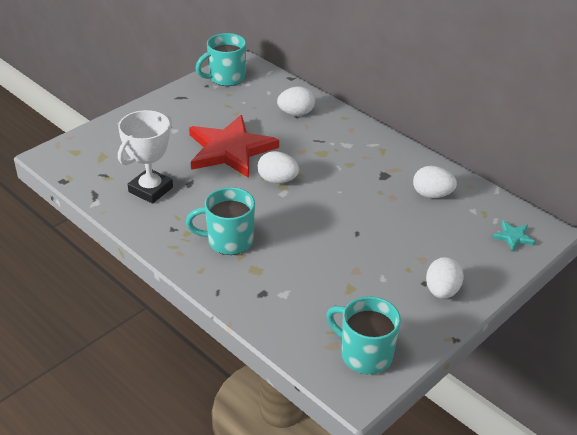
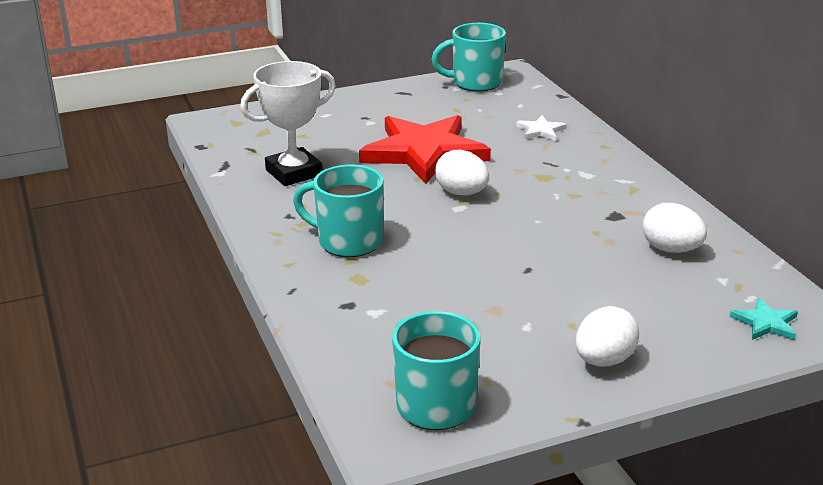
camera: 25 degrees right, 10 degrees down
white egg [277,86,315,116] -> white star [516,115,567,141]

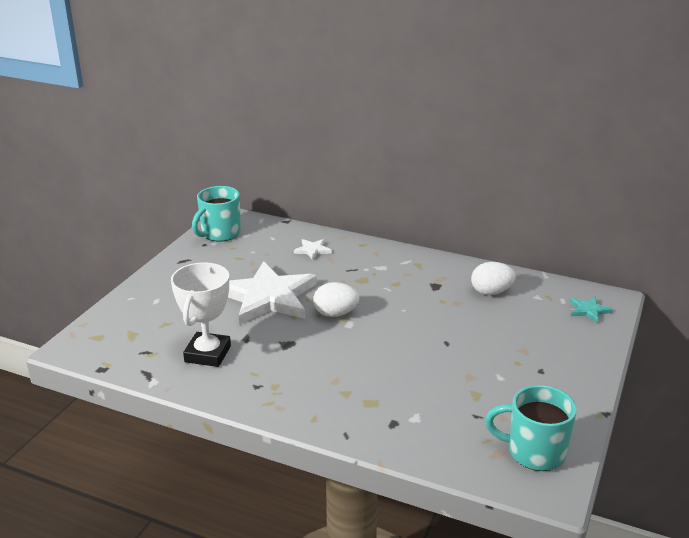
camera: 45 degrees left, 0 degrees up
turquoise mug [293,165,384,257] -> none
red star [359,115,491,184] -> white star [228,261,317,325]
white egg [575,306,639,366] -> none

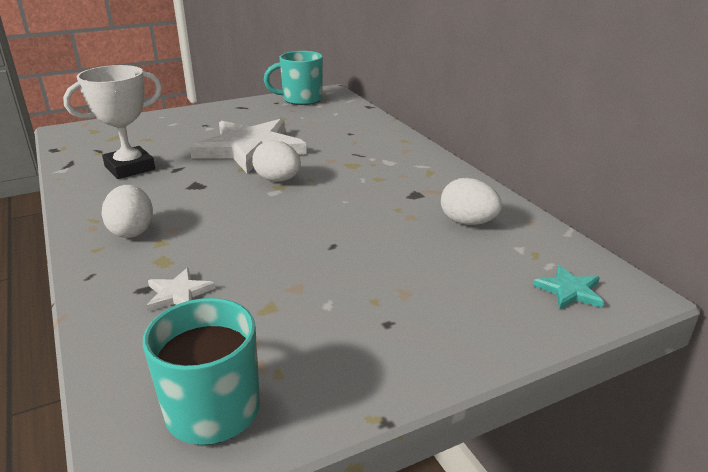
camera: 40 degrees right, 0 degrees up
white star [294,239,332,260] -> white star moved to [146,268,215,311]
none -> white egg [101,185,153,238]

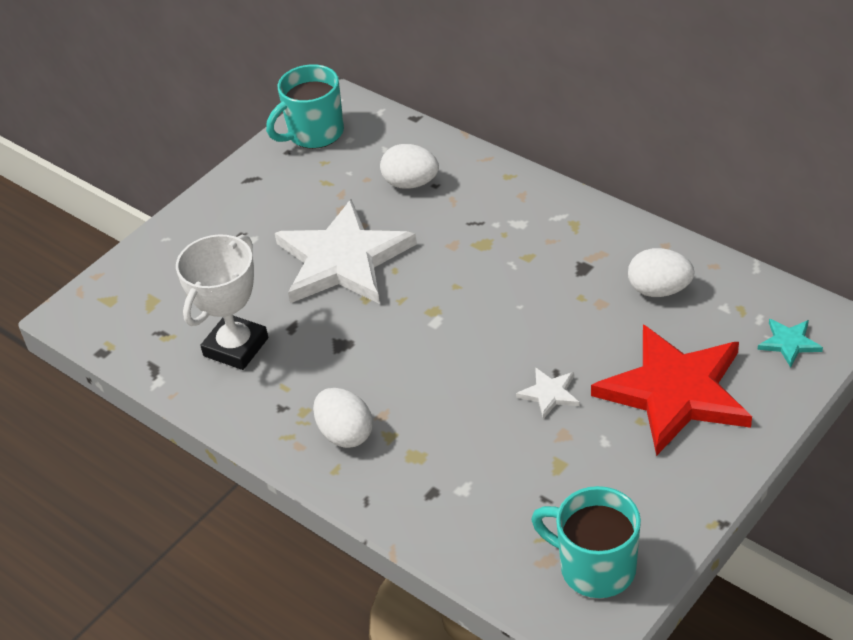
camera: 20 degrees left, 15 degrees up
white star [146,268,215,311] -> white star moved to [516,367,579,419]
white egg [252,140,301,182] -> white egg moved to [380,144,439,189]
none -> red star [591,324,752,456]

